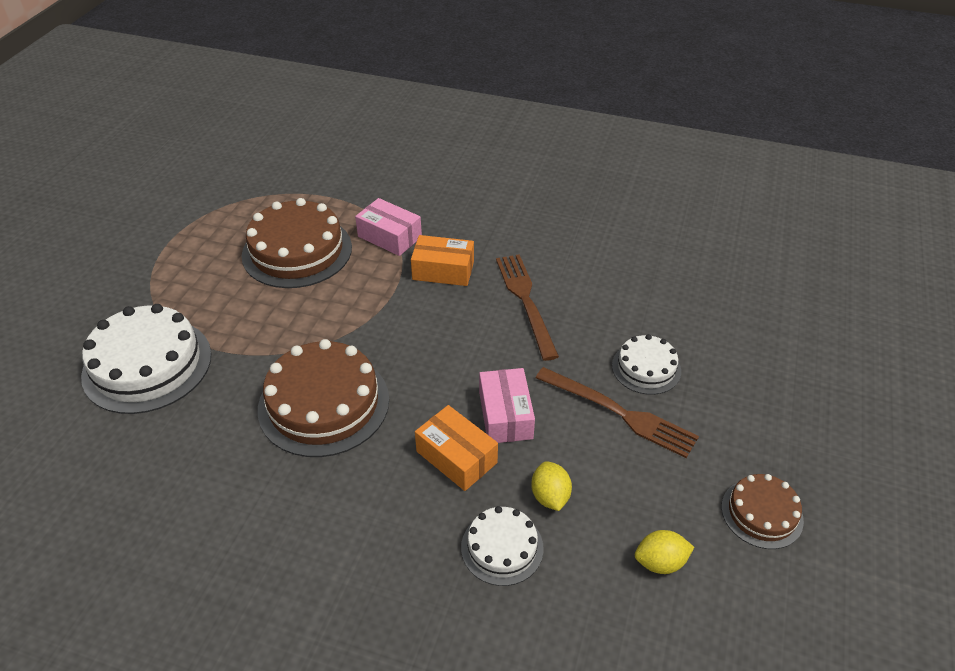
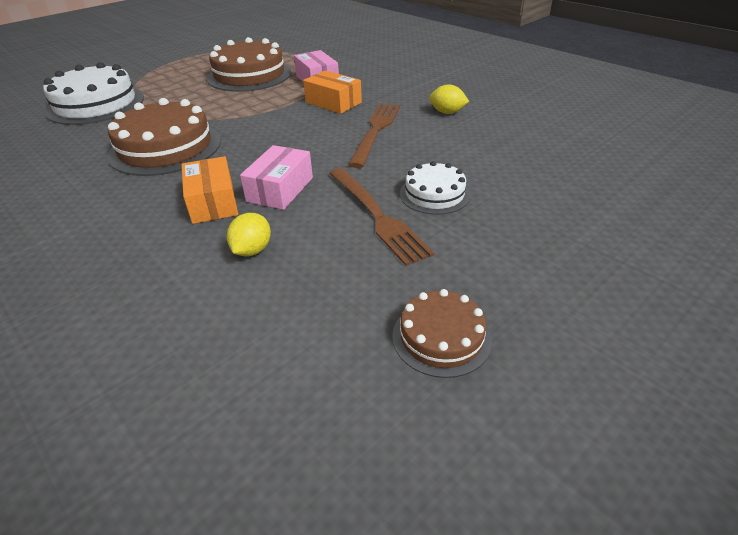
camera: 30 degrees right, 5 degrees down
white cake [461,506,544,586] -> none
yellow lemon [635,530,694,574] -> yellow lemon moved to [429,84,469,114]

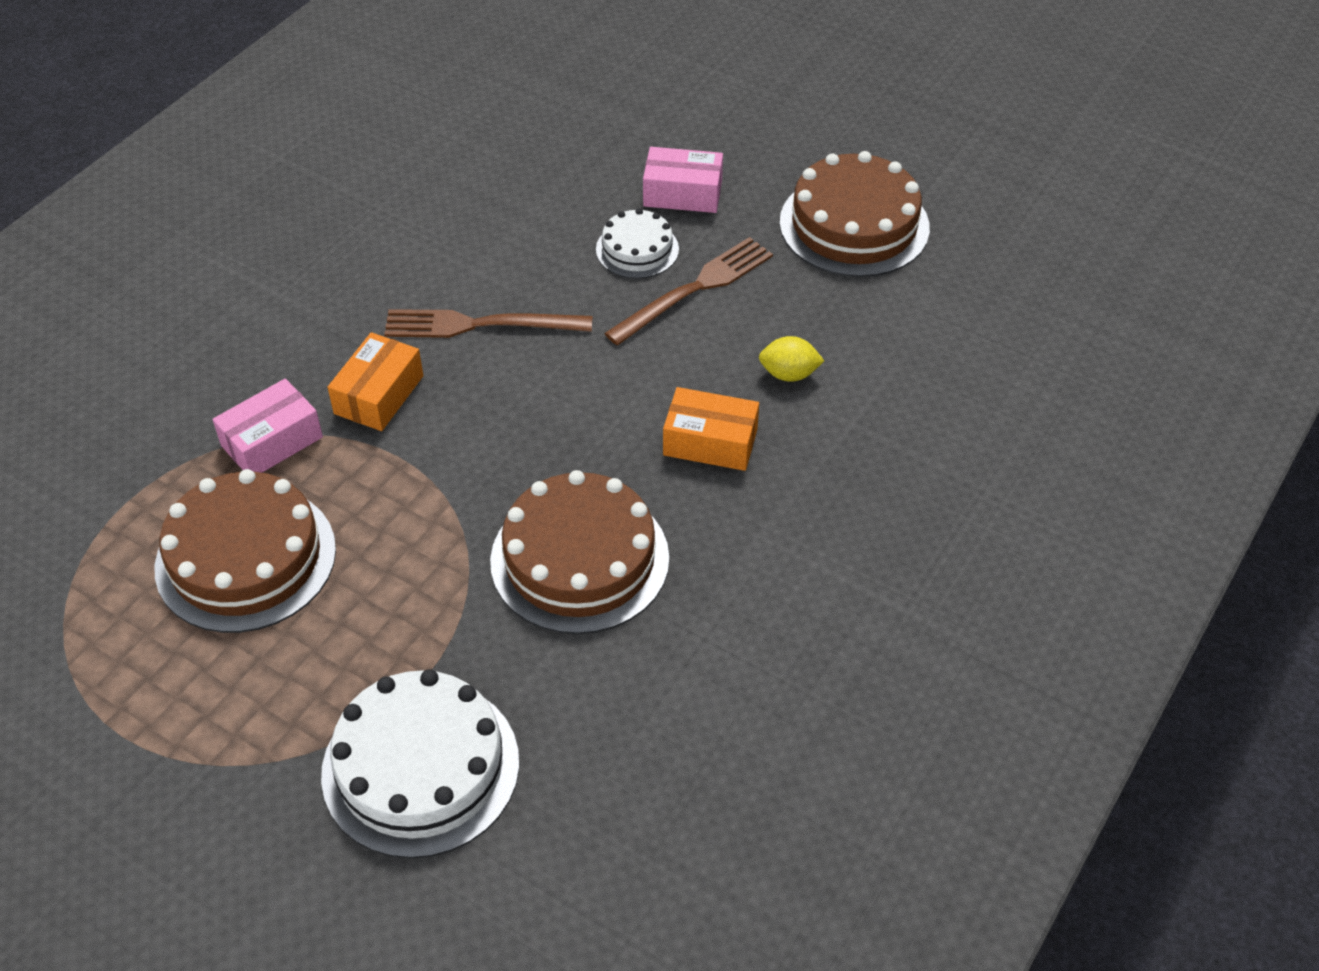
camera: 105 degrees left, 10 degrees up
orange box [181,156,238,224] -> orange box turned 45 degrees clockwise [663,387,759,471]
pink box [240,145,313,210] -> pink box moved to [643,147,723,213]
brown cake [392,289,492,378] -> brown cake [780,151,930,277], size x1.83
yellow lemon [429,84,469,114] -> none

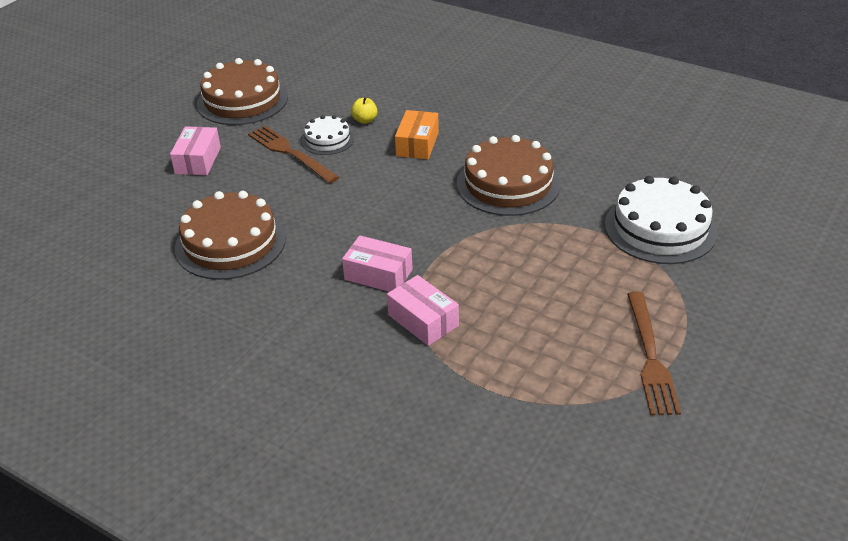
camera: 90 degrees left, 10 degrees down
brown cake [155,469,336,633] -> brown cake moved to [175,191,286,280]
orange box [327,332,423,431] -> pink box [342,235,413,292]
brown fork [384,309,593,338] -> brown fork moved to [627,292,681,415]
white cake [596,208,679,279] -> white cake moved to [301,115,354,155]
yellow lemon [759,336,824,382] -> yellow apple [351,97,377,124]

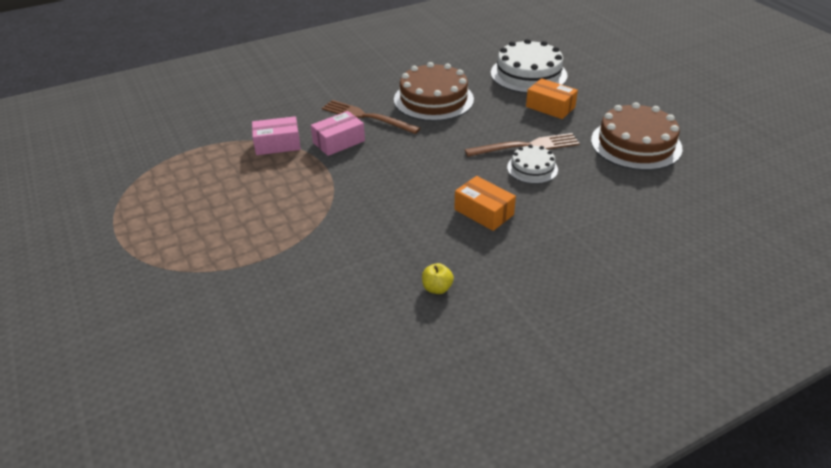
camera: 120 degrees right, 0 degrees up
pink box [170,126,221,175] -> orange box [526,78,578,119]
yellow apple [351,97,377,124] -> yellow apple moved to [422,263,454,294]
brown cake [457,135,561,216] -> none
white cake [605,176,718,264] -> white cake moved to [491,39,567,93]
brown fork [627,292,681,415] -> brown fork moved to [322,100,420,134]

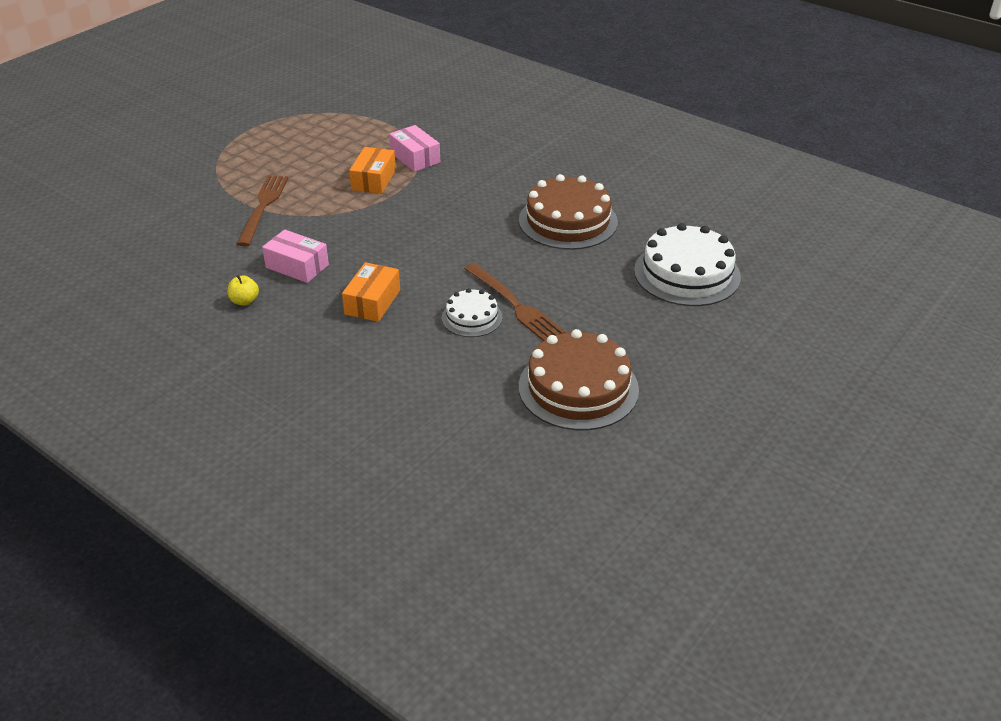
camera: 65 degrees right, 0 degrees up
pink box [311,111,365,156] -> pink box moved to [262,229,329,283]
brown fork [322,100,420,134] -> brown fork moved to [237,175,288,246]
orange box [526,78,578,119] -> orange box moved to [349,147,396,194]

